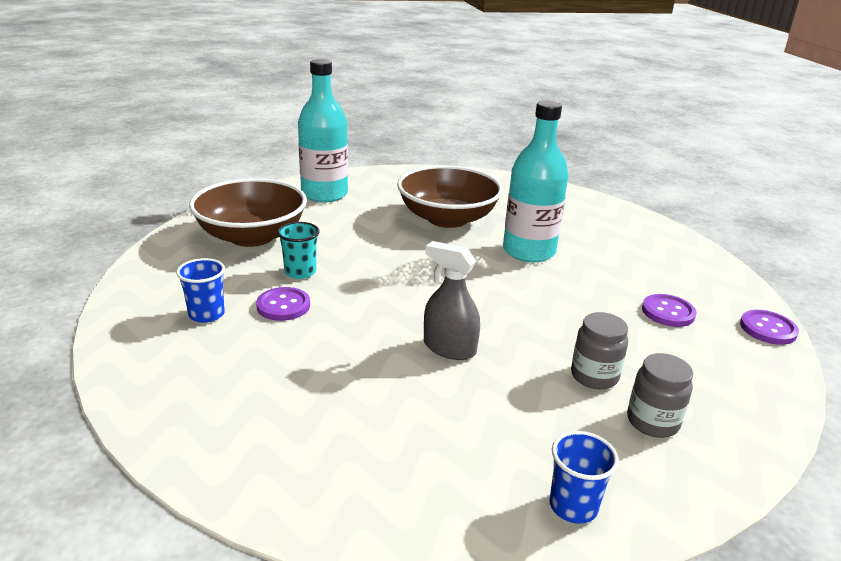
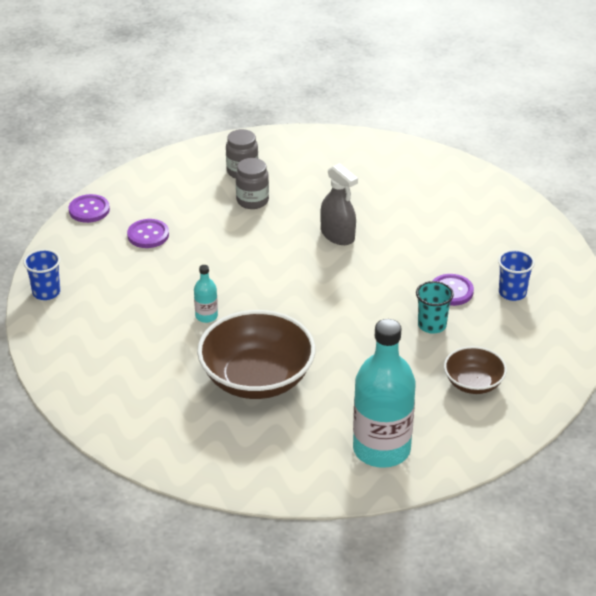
camera: 160 degrees left, 10 degrees up
brown bowl [189,178,307,247] -> brown bowl [444,346,507,394], size x0.53
turquoise bottle [503,101,569,262] -> turquoise bottle [194,265,218,323], size x0.43
blue cup [549,431,619,524] -> blue cup moved to [23,249,60,300]

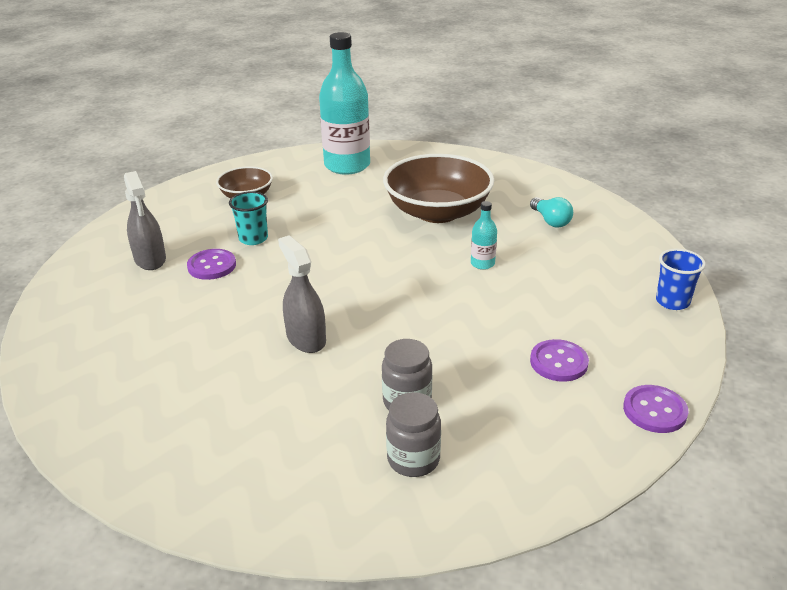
camera: 170 degrees left, 5 degrees down
blue cup [498,250,535,301] -> grey spray bottle [124,171,166,270]
none -> turquoise light bulb [530,197,573,228]

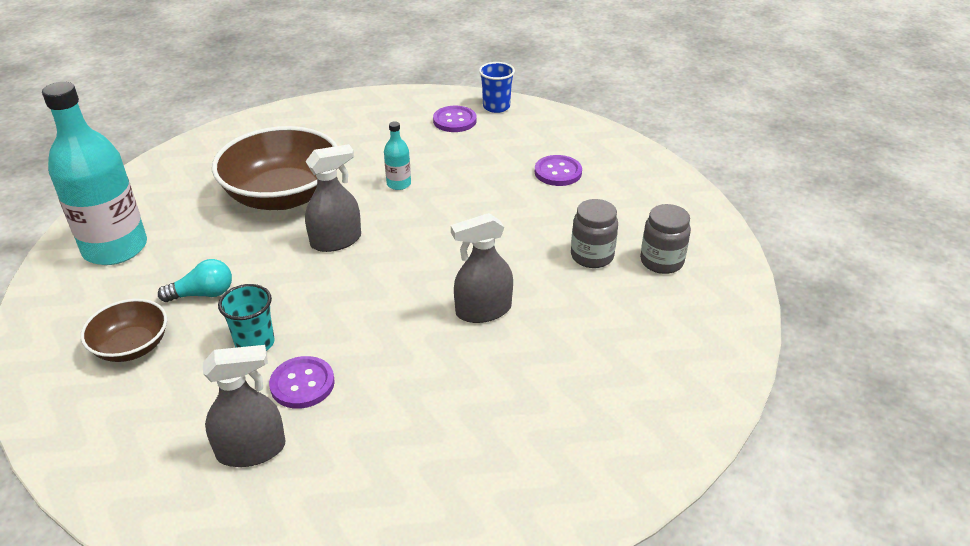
camera: 80 degrees left, 5 degrees up
turquoise light bulb [530,197,573,228] -> turquoise light bulb moved to [158,259,232,302]
purple button [623,385,689,433] -> purple button moved to [433,106,476,132]
none -> grey spray bottle [305,144,361,252]

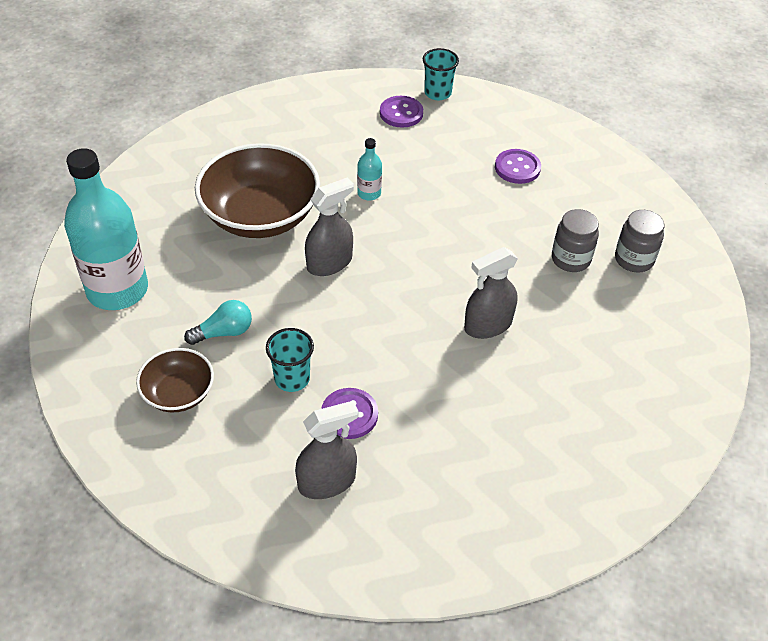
camera: 10 degrees left, 10 degrees up
blue cup [479,62,515,113] -> turquoise cup [423,48,459,100]

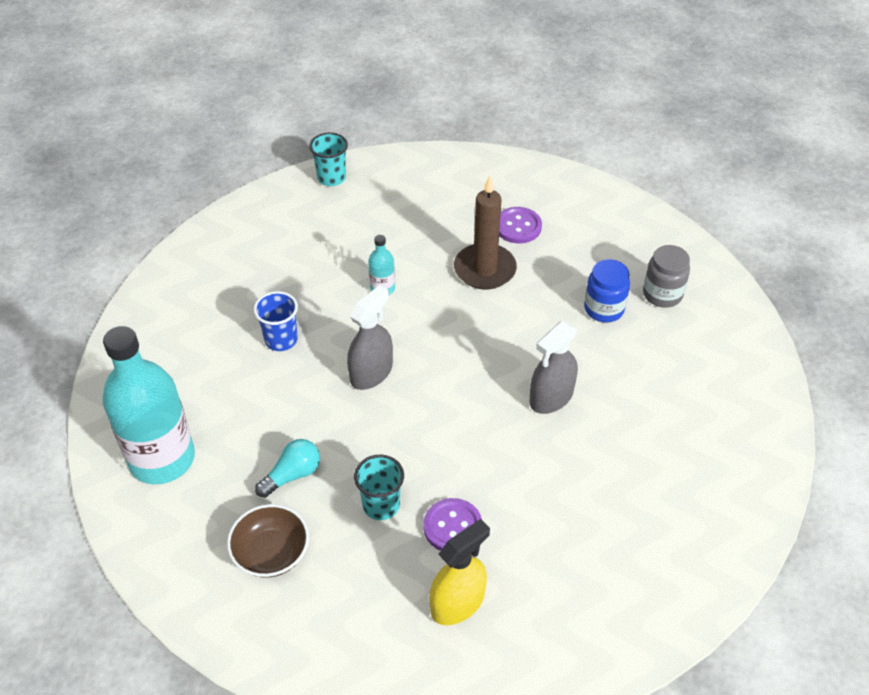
camera: 15 degrees left, 0 degrees up
brown bowl [195,143,320,238] -> blue cup [253,291,298,351]
grey spray bottle [295,401,359,499] -> yellow spray bottle [429,519,490,625]
purple button [380,96,423,128] -> none
turquoise cup [423,48,459,100] -> turquoise cup moved to [309,132,348,186]
grey jar [552,209,599,272] -> blue jar [584,259,630,322]
none -> brown candle [454,175,517,289]

